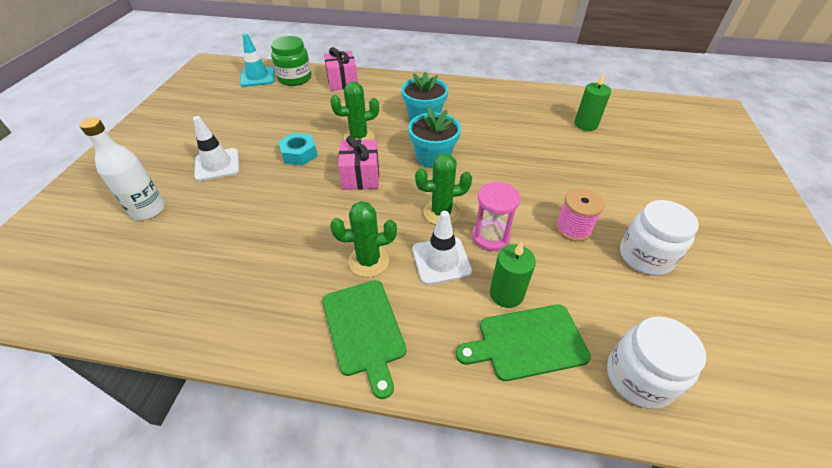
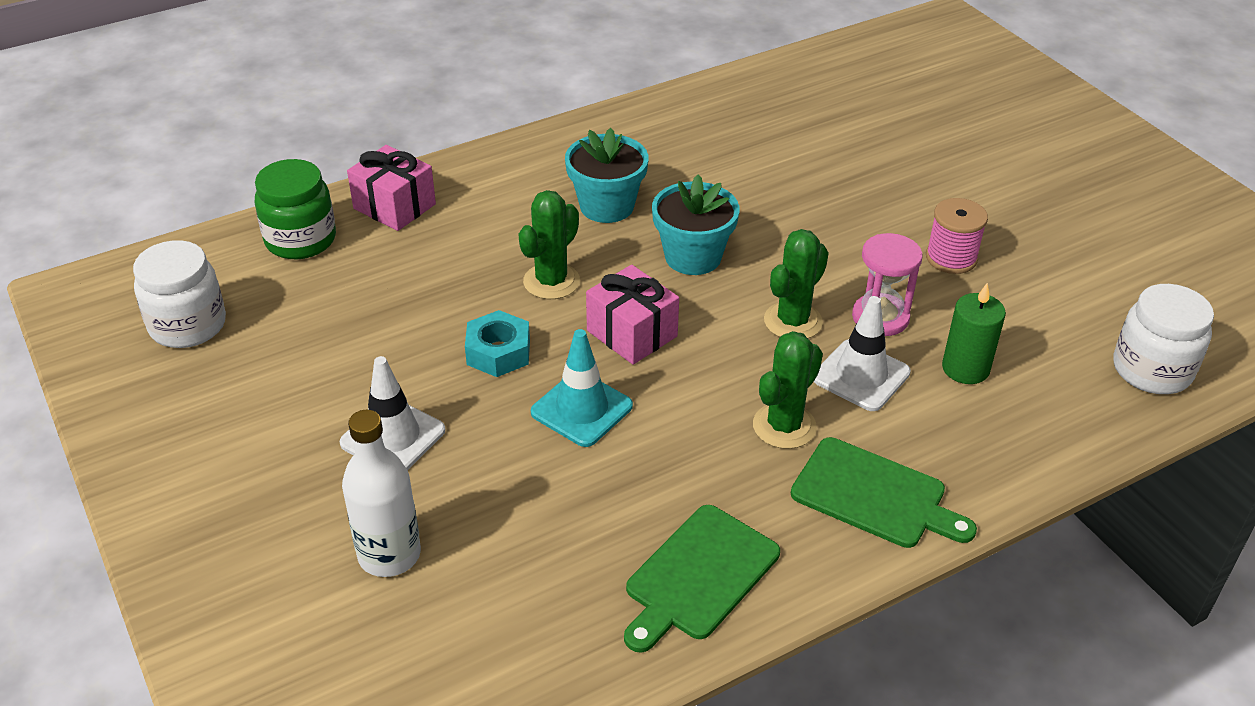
camera: 40 degrees left, 5 degrees down
turquoise traffic cone [240,33,275,87] -> turquoise traffic cone moved to [531,329,633,447]
green cutting board [456,305,591,381] -> green cutting board moved to [624,505,780,653]
green candle [574,73,611,131] -> none
white jar [620,200,699,276] -> white jar moved to [133,240,226,348]

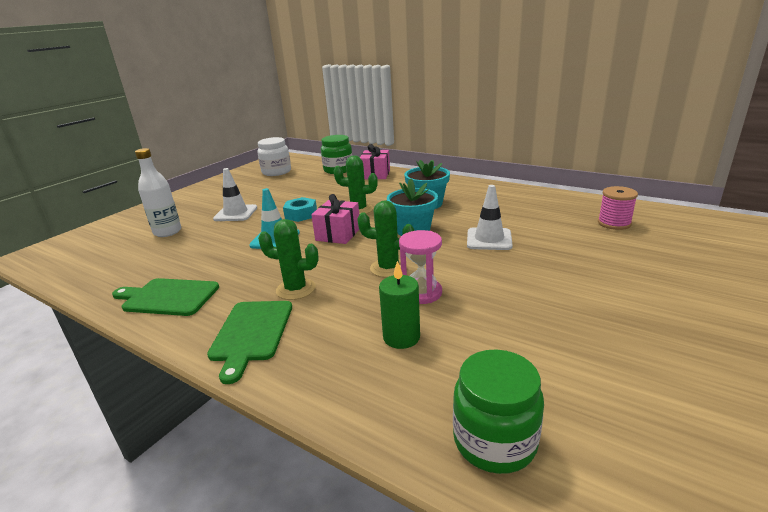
camera: 65 degrees right, 15 degrees down
white traffic cone [814,296,911,411] -> white traffic cone moved to [467,185,513,250]
pink spool [926,198,988,274] -> pink spool moved to [598,186,638,230]
white jar [1114,284,1214,394] -> green jar [453,349,544,474]

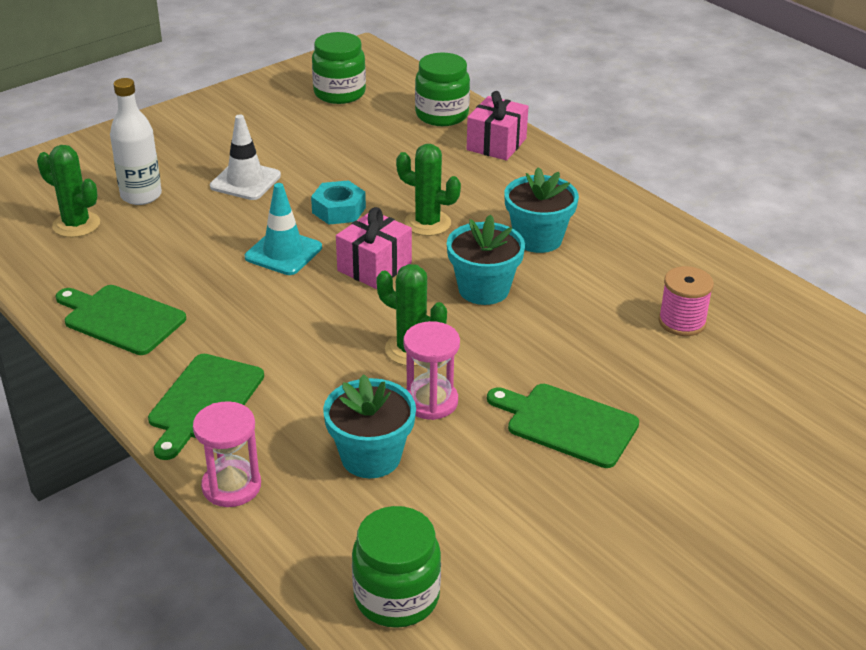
camera: 15 degrees right, 10 degrees up
white jar [257,137,291,176] -> green jar [312,32,366,104]
green cactus [258,219,319,300] -> green cactus moved to [37,145,100,237]
green candle [379,261,420,349] -> turquoise flower pot [323,374,416,478]
white traffic cone [467,185,513,250] -> none
pink spool [598,186,638,230] -> pink spool moved to [658,266,714,336]
none -> pink hourglass [193,401,261,507]
none -> green cutting board [487,384,639,468]

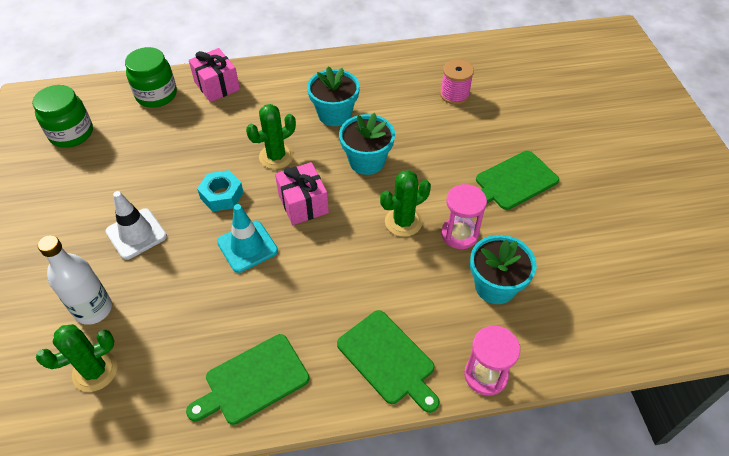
camera: 60 degrees left, 15 degrees up
green jar [352,506,441,628] -> none

